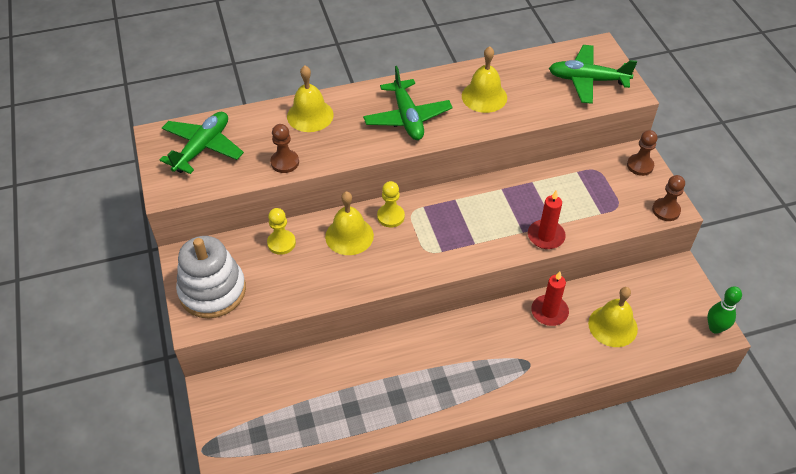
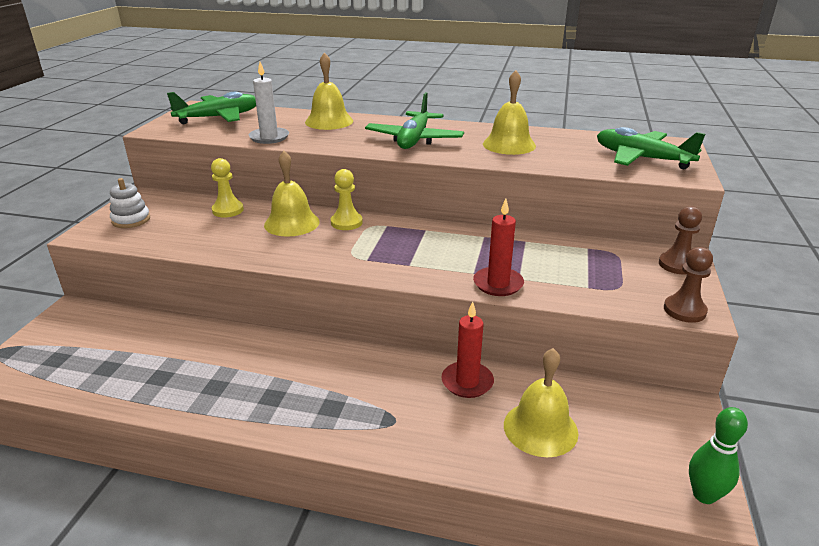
camera: 30 degrees right, 20 degrees down
white stacking toy [176,236,246,318] -> white stacking toy [110,178,150,228], size x0.51
brown pawn [271,124,299,173] -> white candle [249,62,289,144]

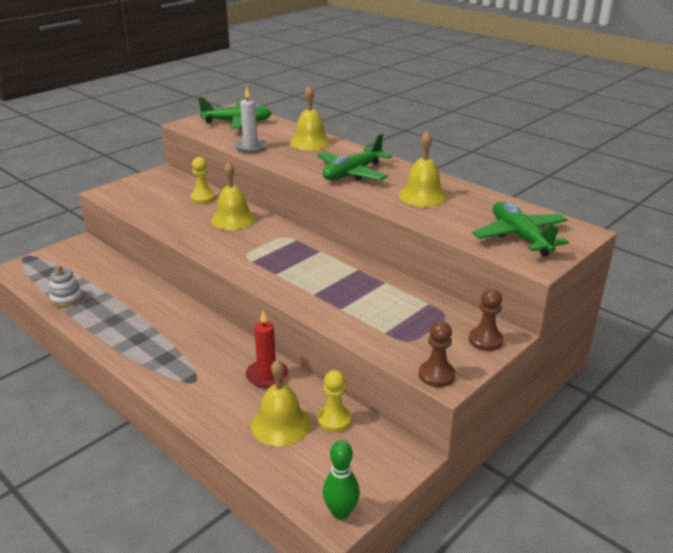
camera: 30 degrees right, 0 degrees up
white stacking toy [110,178,150,228] -> white stacking toy moved to [49,265,83,307]
yellow pawn [331,169,363,230] -> yellow pawn moved to [318,370,352,432]
red candle [473,199,524,296] -> none

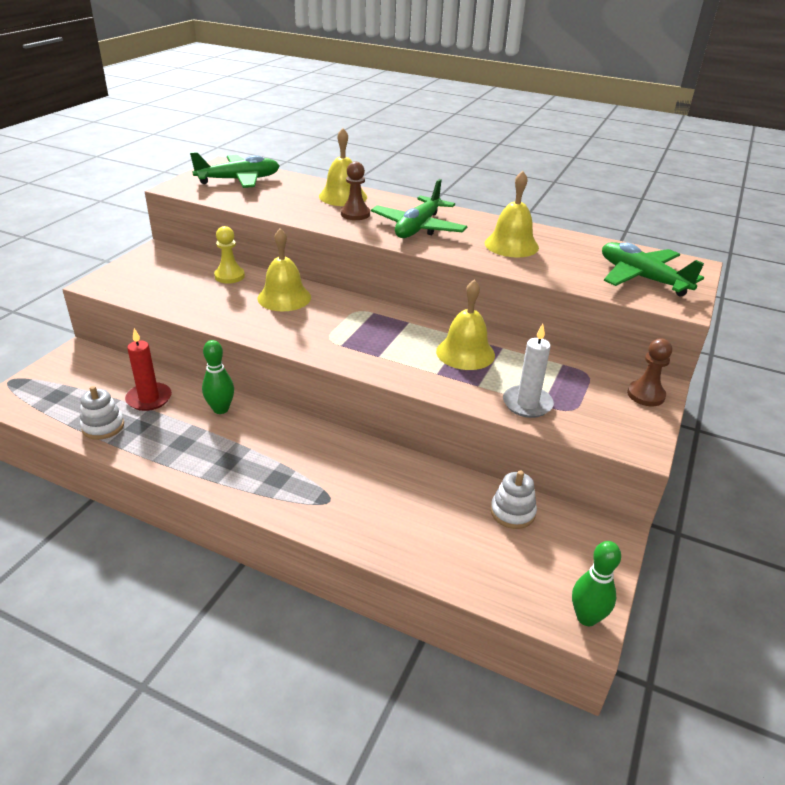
camera: 20 degrees left, 5 degrees up
white candle [234,87,267,153] -> white candle moved to [503,324,554,418]
red candle [246,311,288,388] -> red candle moved to [125,328,172,411]
yellow bell [251,359,311,446] -> yellow bell moved to [436,280,495,370]
yellow pawn [318,370,352,432] -> white stacking toy [490,471,537,529]
brown pawn [419,321,455,387] -> brown pawn moved to [341,162,370,220]
none -> green bowling pin [202,340,234,414]

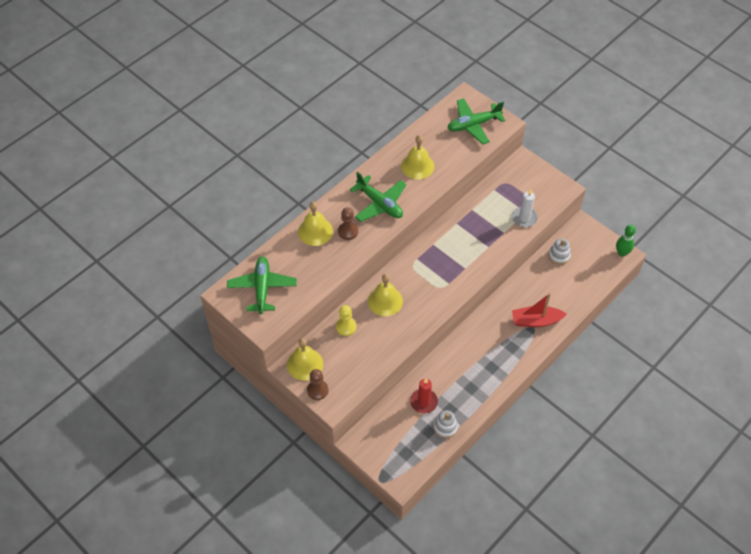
camera: 70 degrees left, 20 degrees up
green bowling pin [202,340,234,414] -> none
yellow bell [436,280,495,370] -> yellow bell moved to [287,338,323,381]
brown pawn [627,339,672,406] -> brown pawn moved to [307,369,328,400]
none -> red boat [512,293,567,327]

